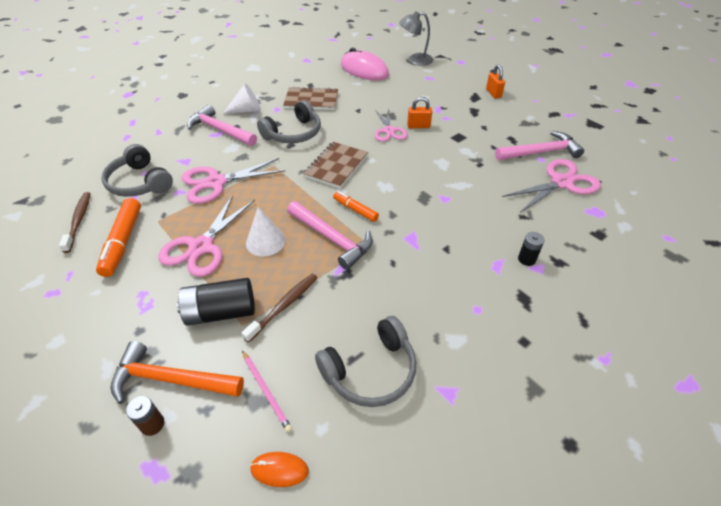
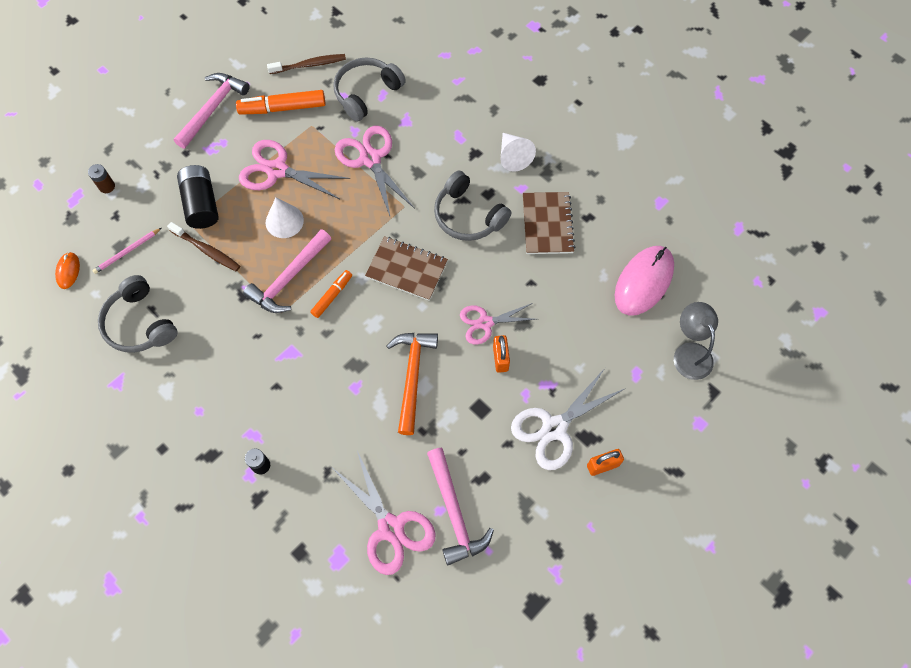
camera: 85 degrees right, 20 degrees up
orange hammer [110,341,244,404] -> orange hammer moved to [387,333,438,435]
pink hammer [187,105,257,146] -> pink hammer moved to [174,73,250,149]
none -> white scissors [511,368,626,470]

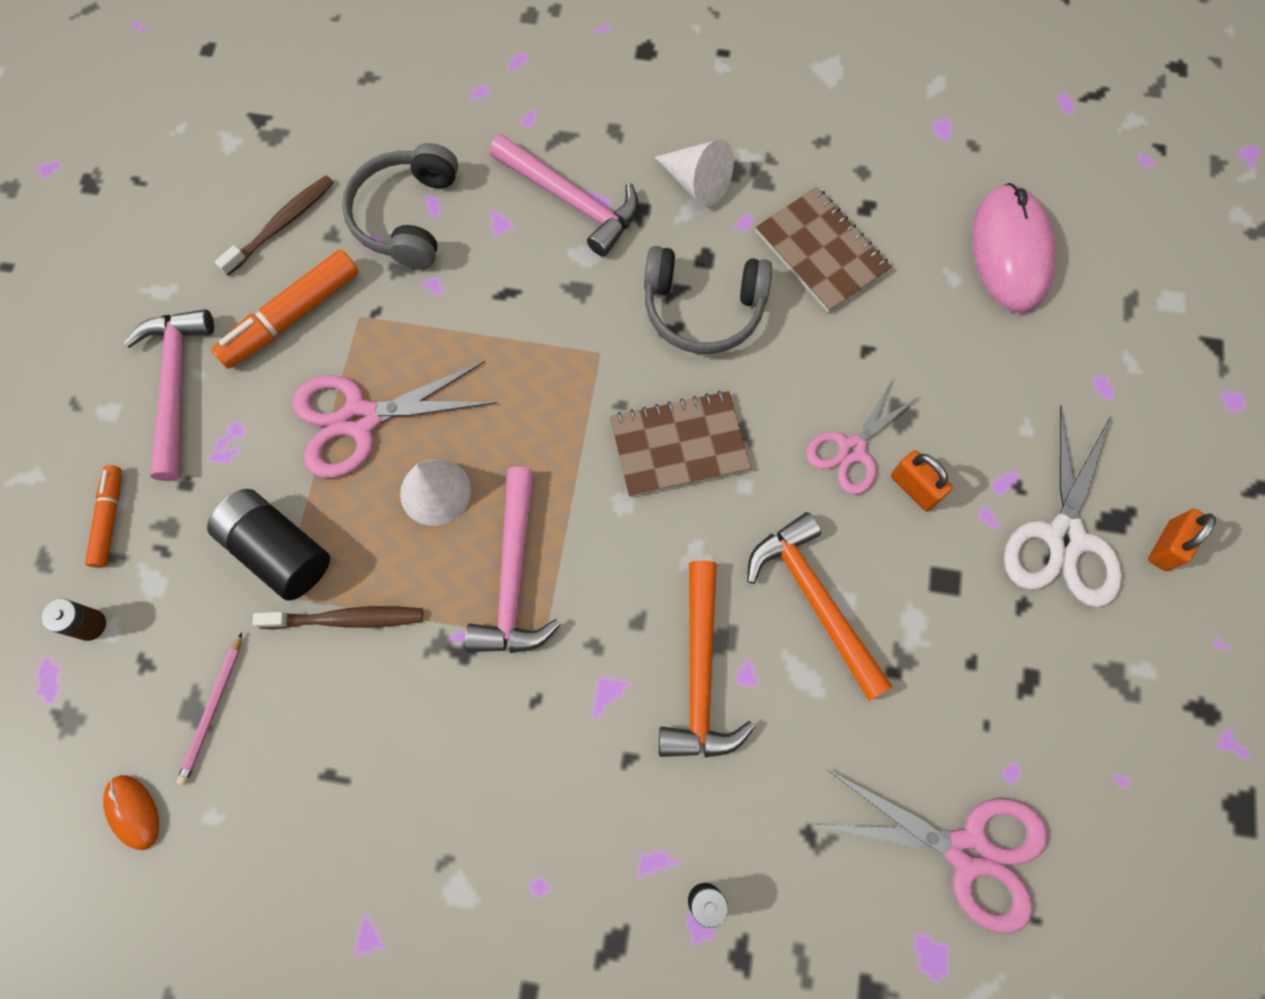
camera: 35 degrees left, 5 degrees up
grey headphones [98,275,178,353] -> none
orange marker [310,270,352,318] -> orange marker moved to [85,465,121,568]
pink scissors [335,126,415,218] -> none
pink hammer [427,448,494,565] -> pink hammer moved to [489,134,639,256]
grey lamp [674,302,718,380] -> none
none -> orange hammer [659,560,755,758]

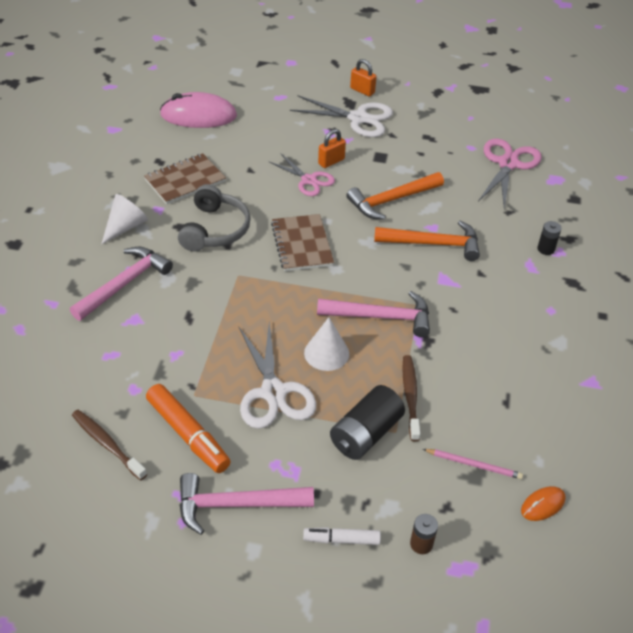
camera: 90 degrees left, 25 degrees down
orange marker [85,465,121,568] -> white marker [303,527,381,545]
pink scissors [292,361,497,478] -> white scissors [239,321,316,429]
grey headphones [342,143,458,269] -> none

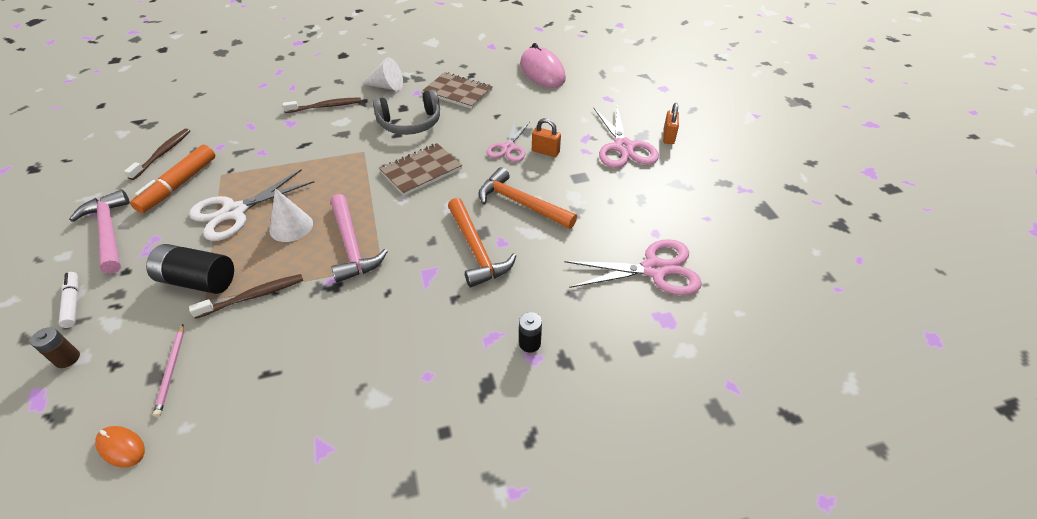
camera: 65 degrees right, 0 degrees up
pink hammer [70,247,173,321] -> brown toothbrush [283,97,361,113]
white scissors [290,95,393,137] -> pink scissors [594,106,659,168]

